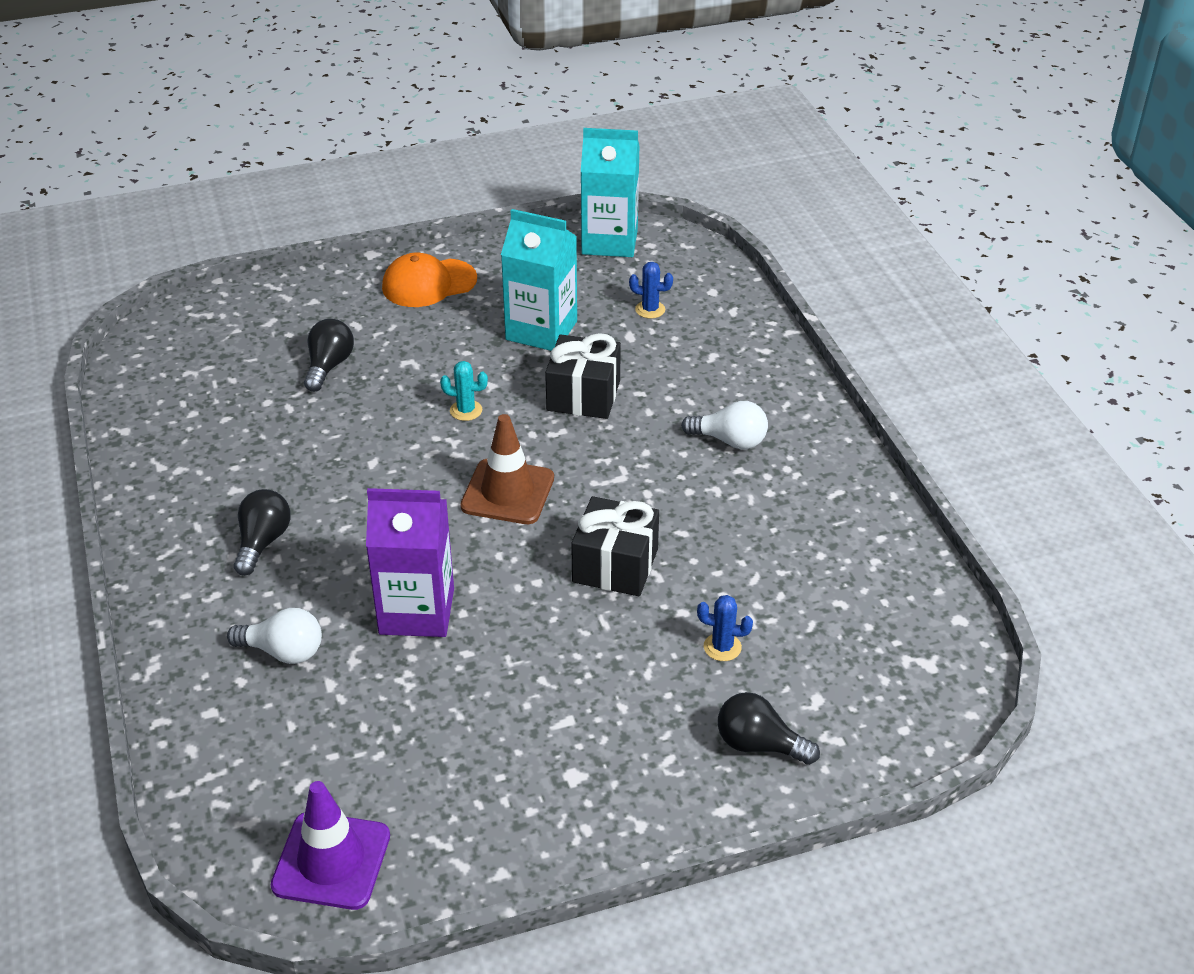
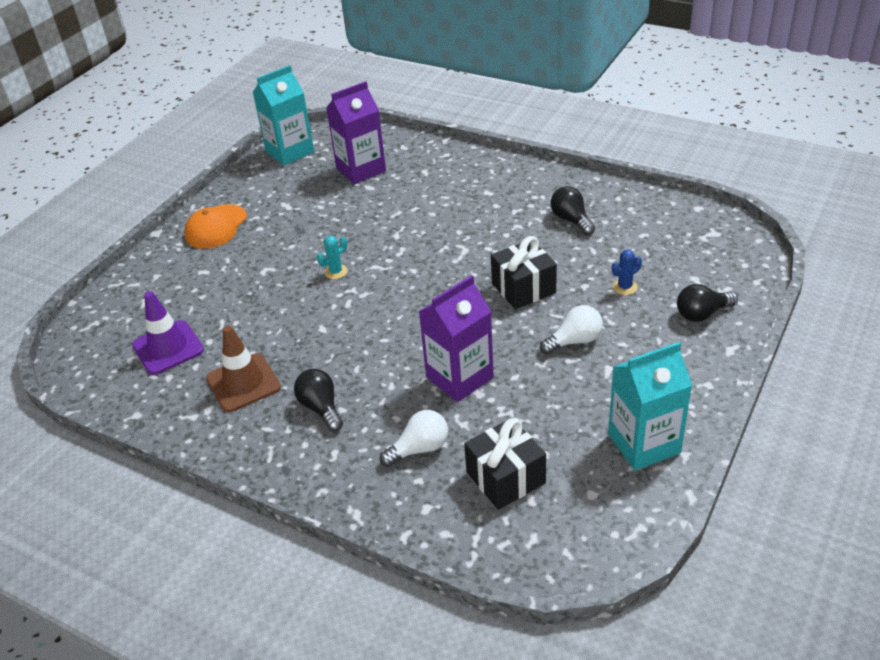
camera: 40 degrees left, 0 degrees up
purple traffic cone [271,781,390,910] -> purple traffic cone moved to [132,291,204,375]
black light bulb [304,319,354,392] -> black light bulb moved to [551,186,595,235]
brown traffic cone [460,414,554,524] -> brown traffic cone moved to [206,326,281,412]
turquoise carton [501,209,577,351] -> turquoise carton moved to [608,342,693,470]
black gift [545,333,621,419] -> black gift moved to [464,418,546,510]
blue cactus [629,262,673,319] -> purple carton [326,81,386,184]
white light bulb [681,401,768,449] -> white light bulb moved to [540,305,603,355]

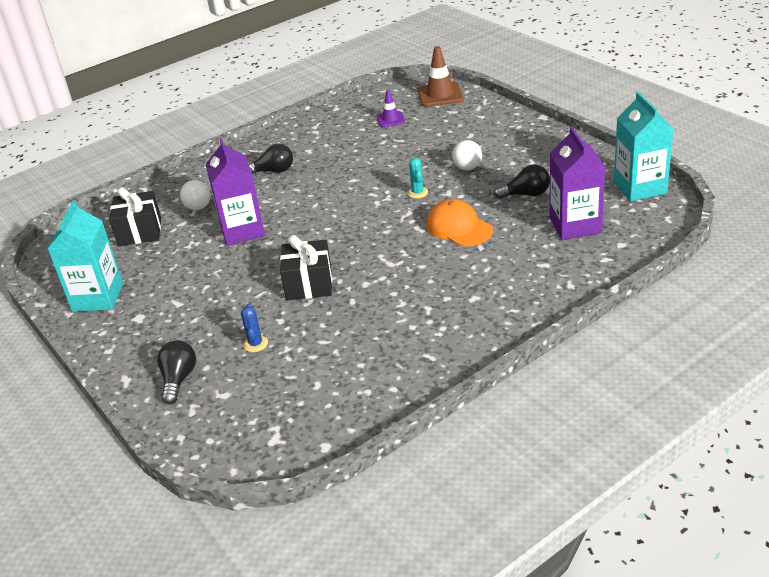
camera: 115 degrees right, 5 degrees down
purple traffic cone [132,291,204,375] -> purple traffic cone [377,90,405,127], size x0.59
orange cap [184,204,247,249] -> orange cap moved to [426,199,493,246]
brown traffic cone [206,326,281,412] -> brown traffic cone moved to [418,46,463,107]
white light bulb [540,305,603,355] -> white light bulb moved to [452,140,482,170]
black light bulb [551,186,595,235] -> black light bulb moved to [494,165,550,199]

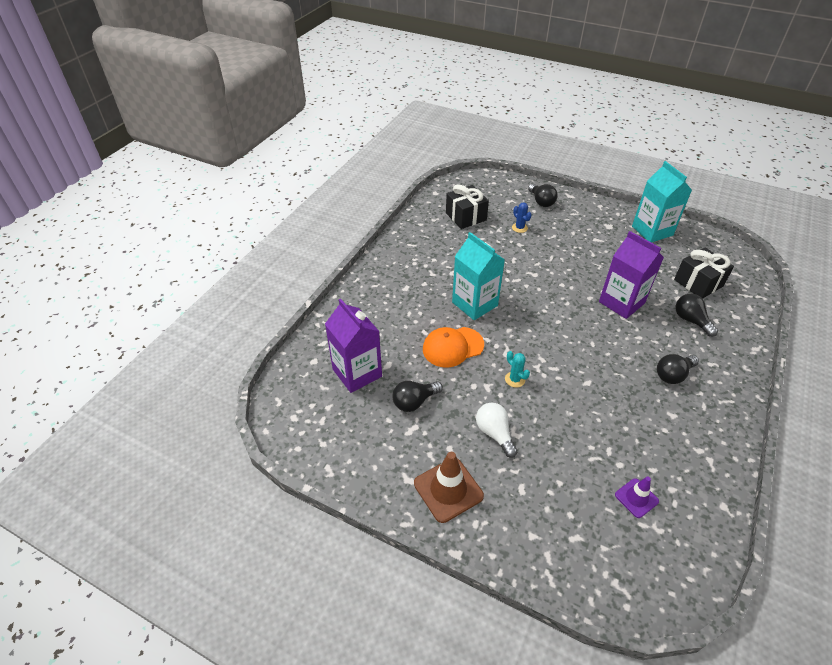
camera: 150 degrees right, 10 degrees up
white light bulb [180,179,211,210] -> black light bulb [675,294,718,337]
black gift [280,235,332,301] -> black gift moved to [446,184,489,229]
brown traffic cone [418,46,463,107] -> brown traffic cone moved to [414,452,484,523]
orange cap [426,199,493,246] -> orange cap turned 135 degrees clockwise [423,327,484,367]
turquoise carton [614,92,674,202] -> turquoise carton moved to [452,232,505,320]

